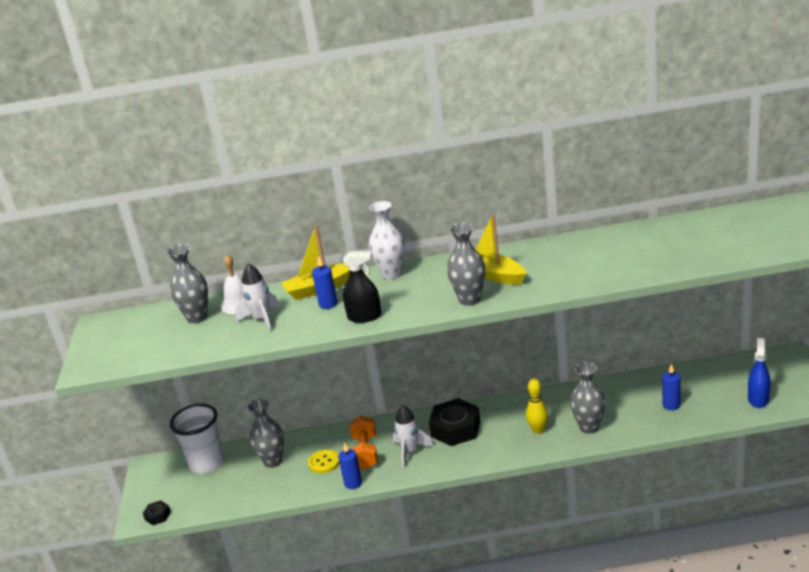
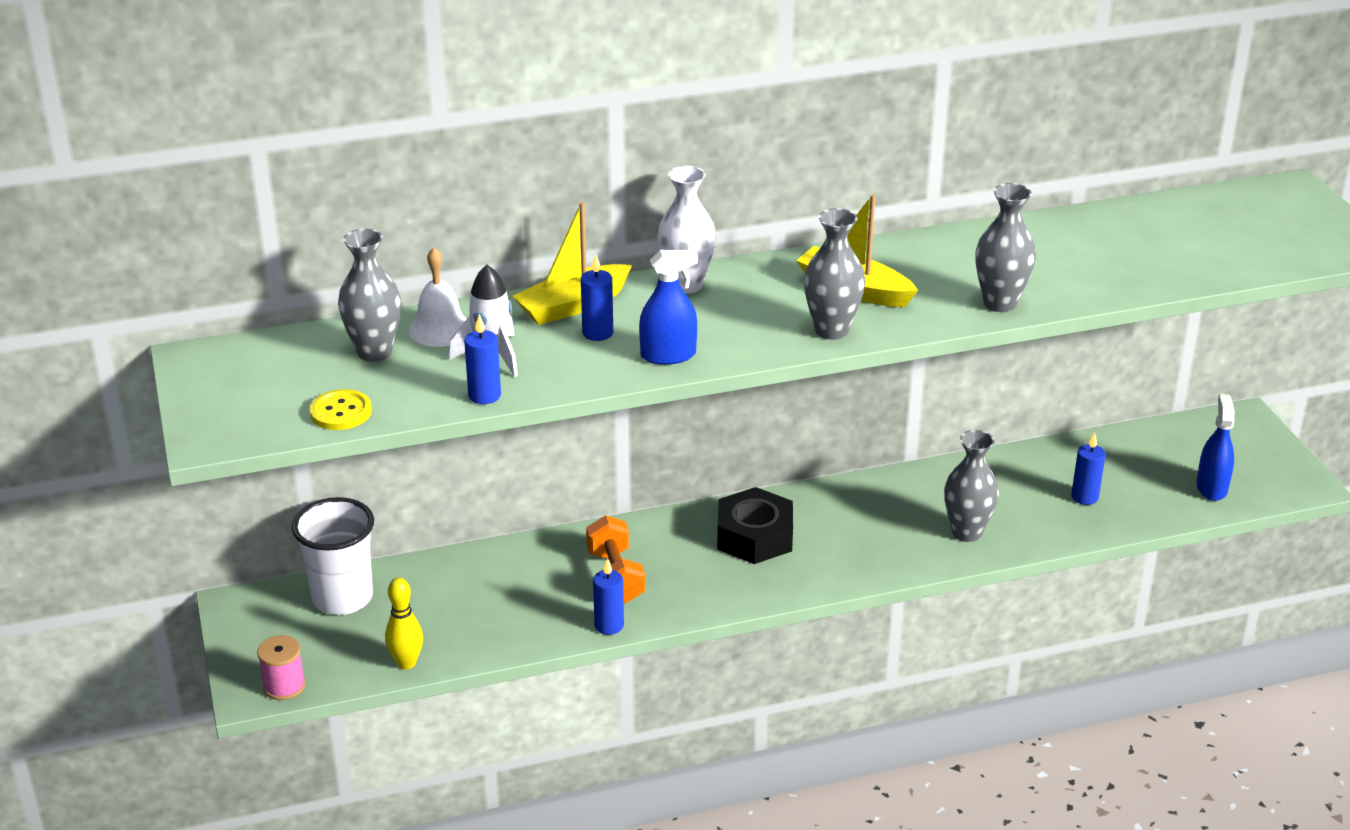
camera: 15 degrees left, 5 degrees up
black nut [143,500,171,525] -> pink spool [257,635,306,700]
grey vase [248,399,284,468] -> grey vase moved to [975,183,1036,312]
yellow button [308,449,340,474] -> yellow button moved to [310,389,372,430]
black spray bottle [343,251,381,323] -> blue spray bottle [639,250,698,365]
white rocket [393,405,433,468] -> none
yellow bowling pin [526,378,548,434] -> yellow bowling pin moved to [385,578,423,670]
none -> blue candle [464,314,501,404]

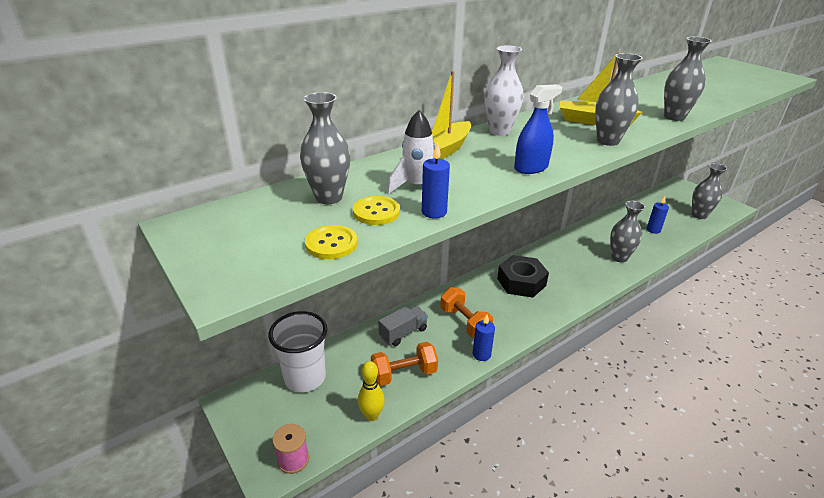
camera: 20 degrees left, 0 degrees up
white bell [409,247,467,347] -> none
blue candle [581,254,613,341] -> none
blue spray bottle [1196,394,1235,501] -> grey vase [692,163,727,219]
none -> yellow button [353,196,400,225]
none -> orange dumbbell [371,342,438,386]
none -> grey truck [378,306,428,346]

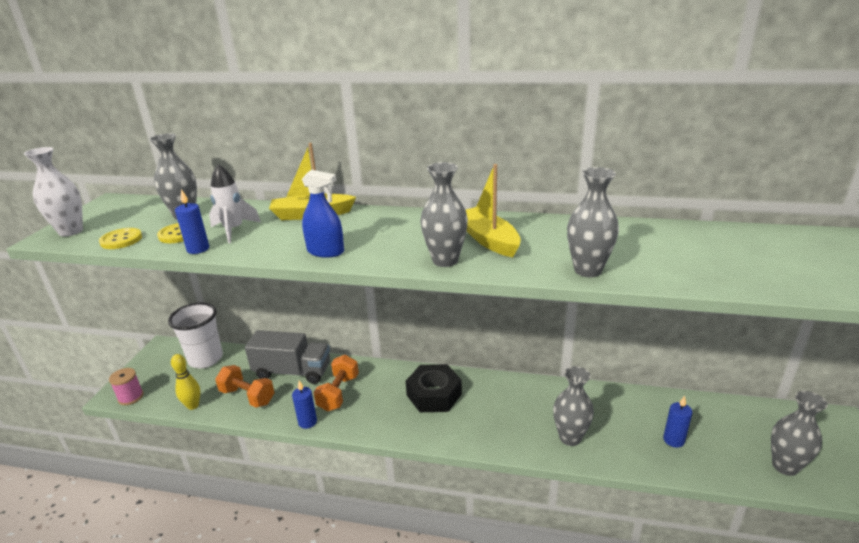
camera: 50 degrees right, 5 degrees down
grey truck [378,306,428,346] -> grey truck [245,330,330,384], size x1.65
white vase [485,45,524,136] -> white vase moved to [24,147,83,237]

